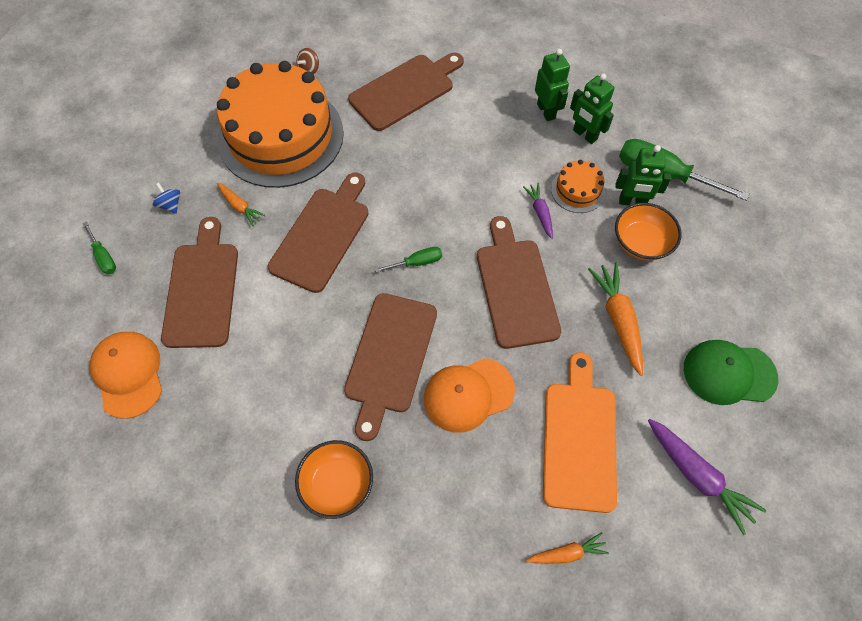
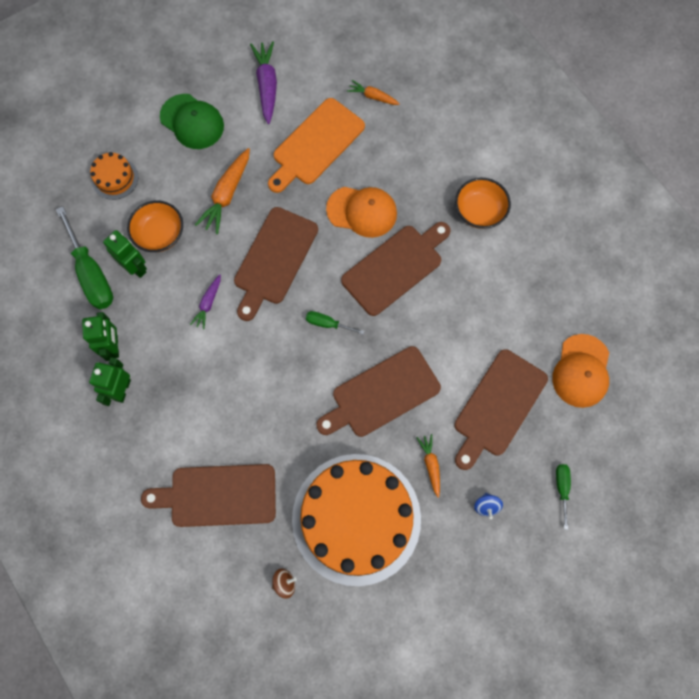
camera: 145 degrees left, 10 degrees up
orange cake [551,160,605,213] -> orange cake moved to [90,152,139,200]

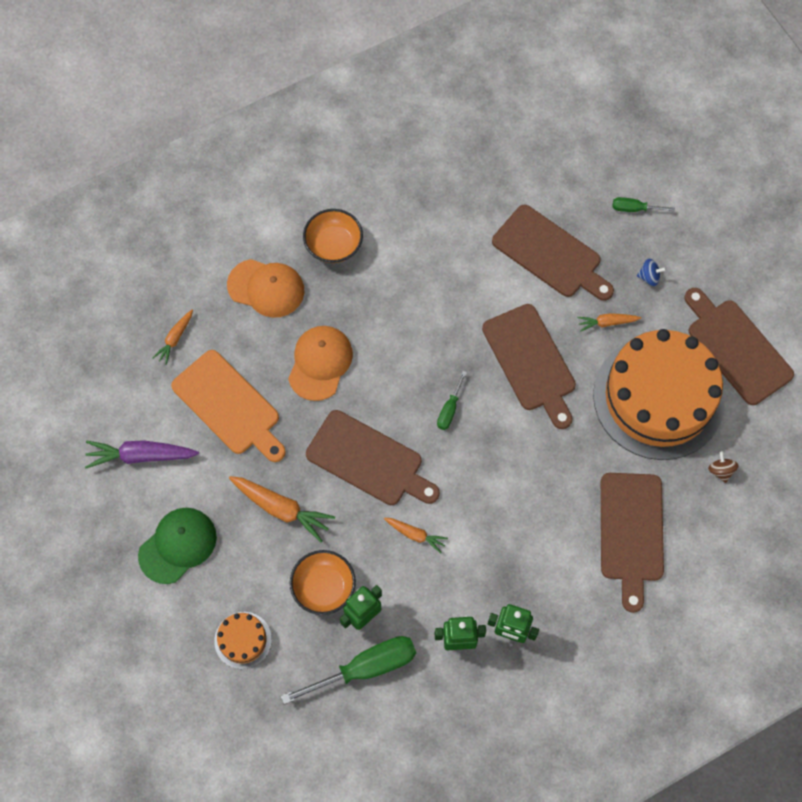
camera: 85 degrees left, 5 degrees down
purple carrot [190,275,221,330] -> orange carrot [384,518,448,553]
brown cutting board [341,222,451,316] -> brown cutting board moved to [684,288,794,405]
orange cap [552,334,609,408] -> orange cap moved to [227,259,304,318]

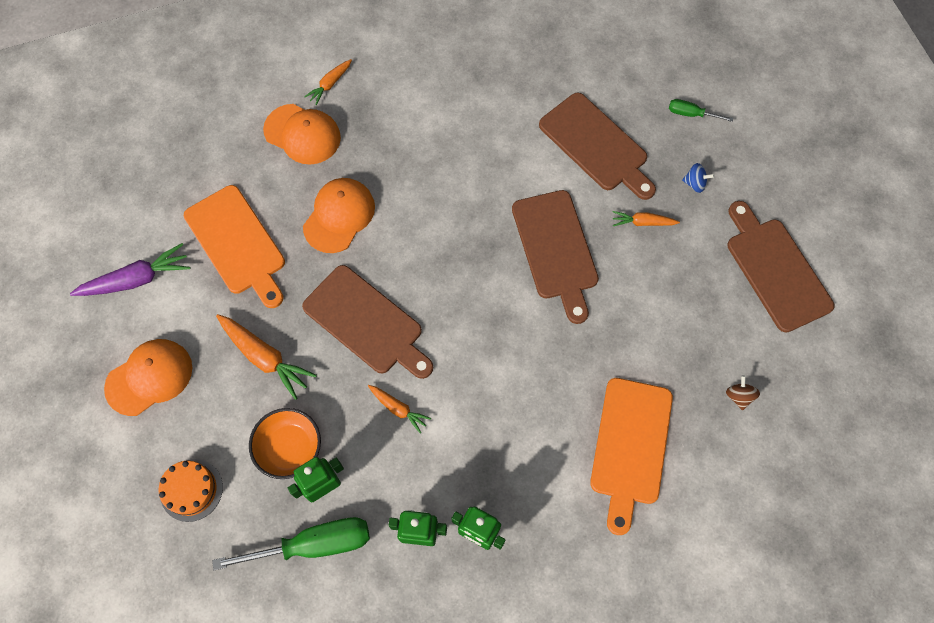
camera: 10 degrees right, 0 degrees up
purple carrot [85,440,199,469] -> purple carrot turned 150 degrees clockwise [70,243,191,296]
green cap [138,508,217,584] -> orange cap [104,339,192,416]
orange carrot [152,310,193,365] -> orange carrot moved to [304,59,352,105]
orange bowl [303,209,363,263] -> none
green screwdriver [437,371,467,430] -> none
orange cake [593,329,725,460] -> none
brown cutting board [601,473,664,613] -> orange cutting board [590,378,673,535]

